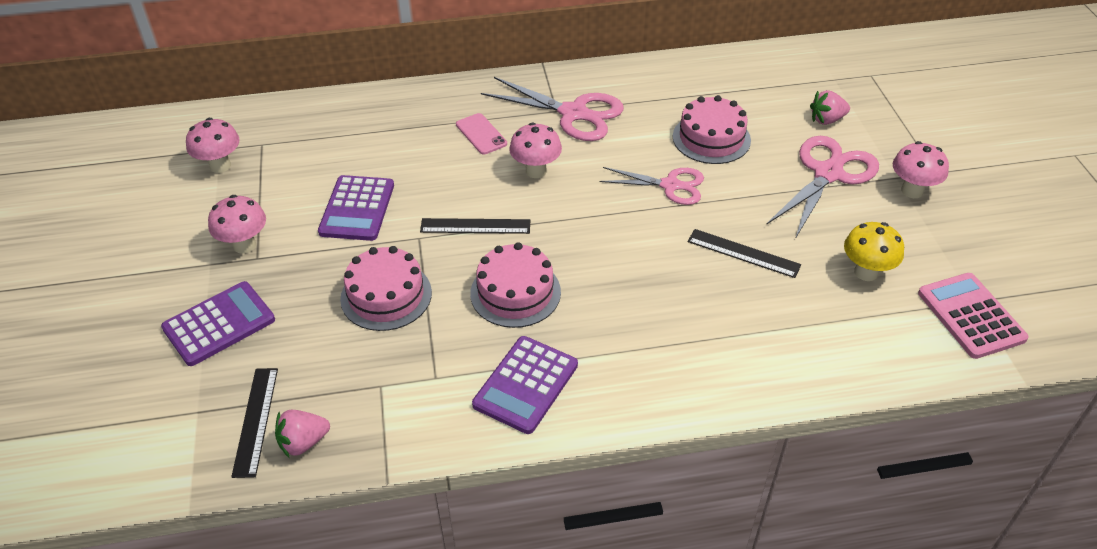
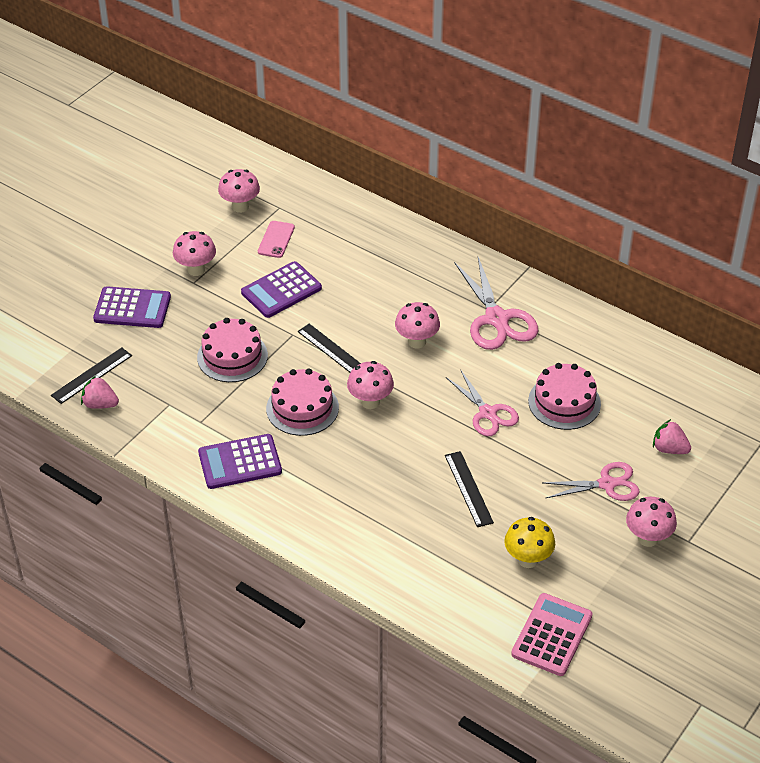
camera: 45 degrees right, 0 degrees up
pink phone [456,113,507,155] -> pink phone moved to [258,221,295,258]
pink scissors [766,136,879,239] -> pink scissors [542,462,640,501], size x0.66
none -> pink mushroom [347,361,394,409]

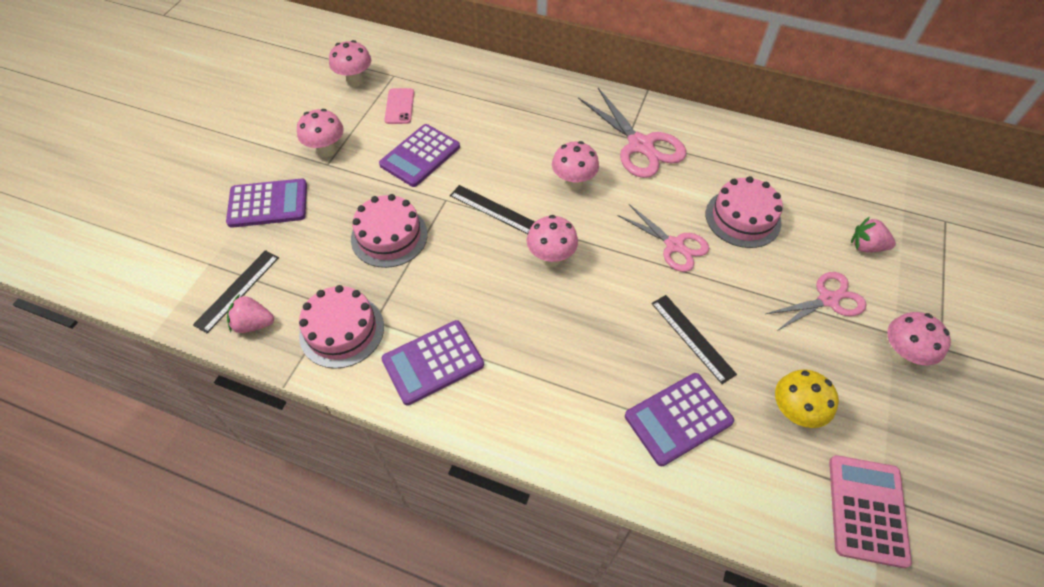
camera: 15 degrees left, 10 degrees up
pink cake [266,369,339,436] -> pink cake moved to [299,285,384,369]
none -> purple calculator [625,373,734,466]

